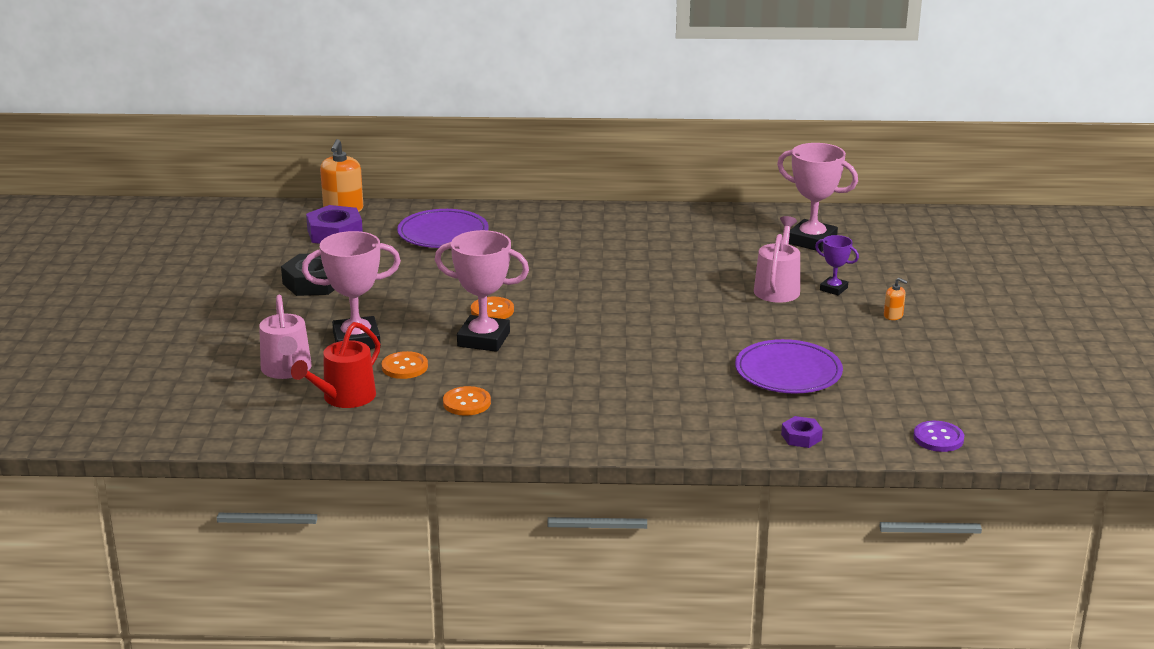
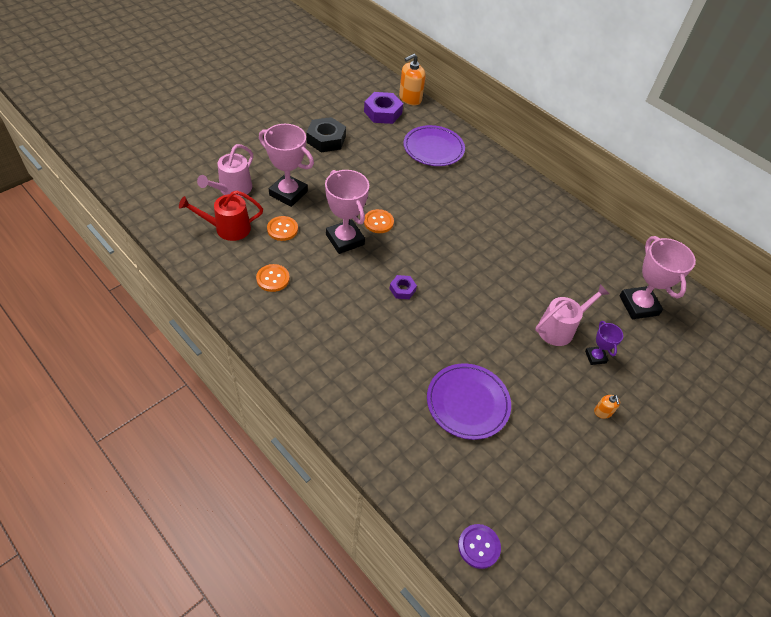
camera: 40 degrees right, 25 degrees up
purple nut [781,416,823,448] -> purple nut moved to [389,275,417,299]

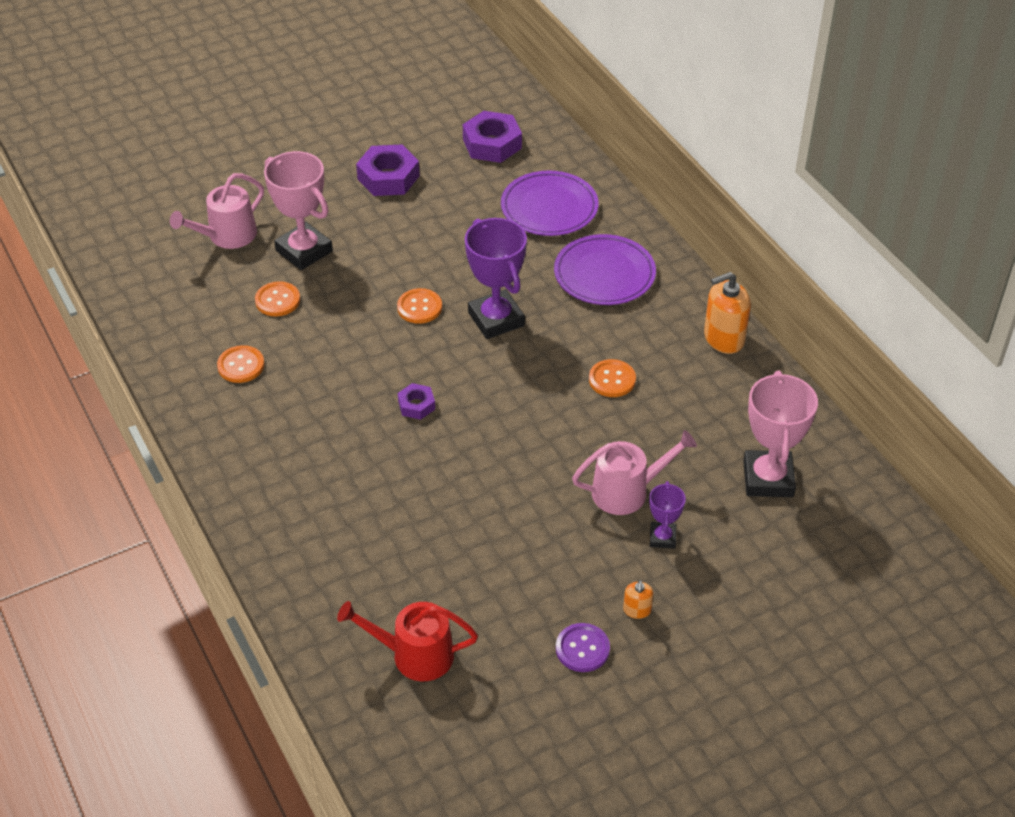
camera: 20 degrees right, 5 degrees down
red watering can [179,191,263,241] -> red watering can moved to [337,601,478,681]
black nut [306,117,346,152] -> purple nut [356,144,420,196]
pink trophy [325,170,369,254] -> none
orange soap dispenser [399,54,426,105] -> orange soap dispenser moved to [704,272,751,354]
purple plate [427,364,511,440] -> purple plate moved to [554,234,656,305]
purple button [458,524,501,569] -> purple button moved to [556,623,610,672]
none -> purple trophy [465,218,527,339]
none -> orange button [589,359,636,397]

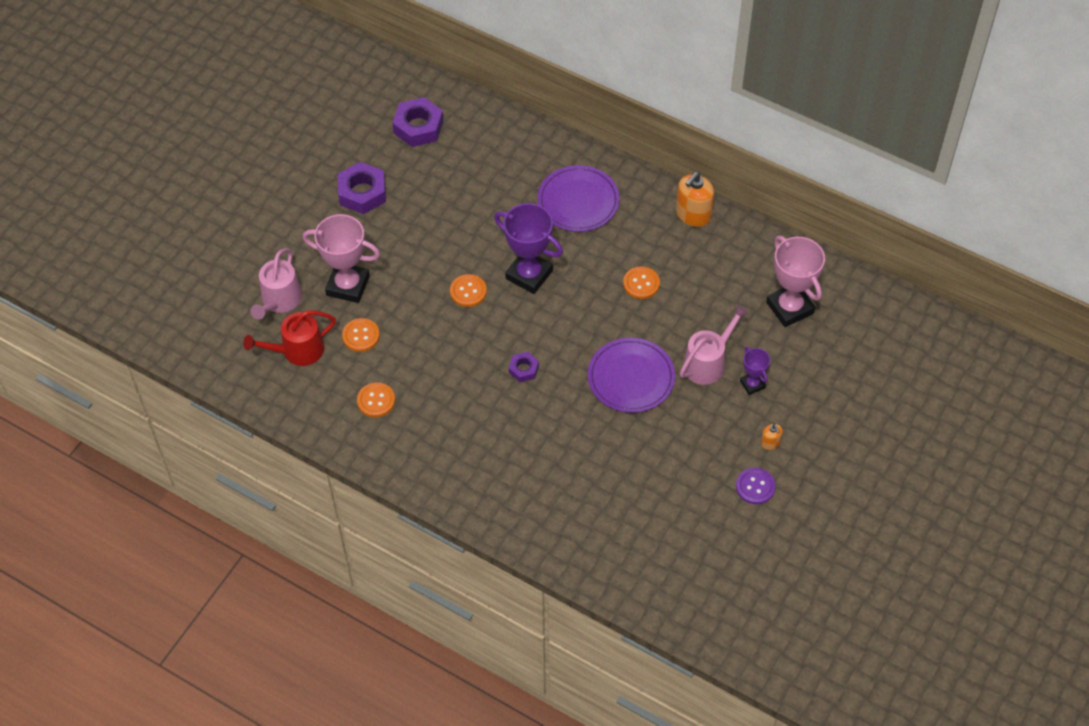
camera: 30 degrees left, 10 degrees up
red watering can [337,601,478,681] -> red watering can moved to [243,310,336,366]
purple plate [501,171,599,236] -> purple plate moved to [588,338,675,413]

